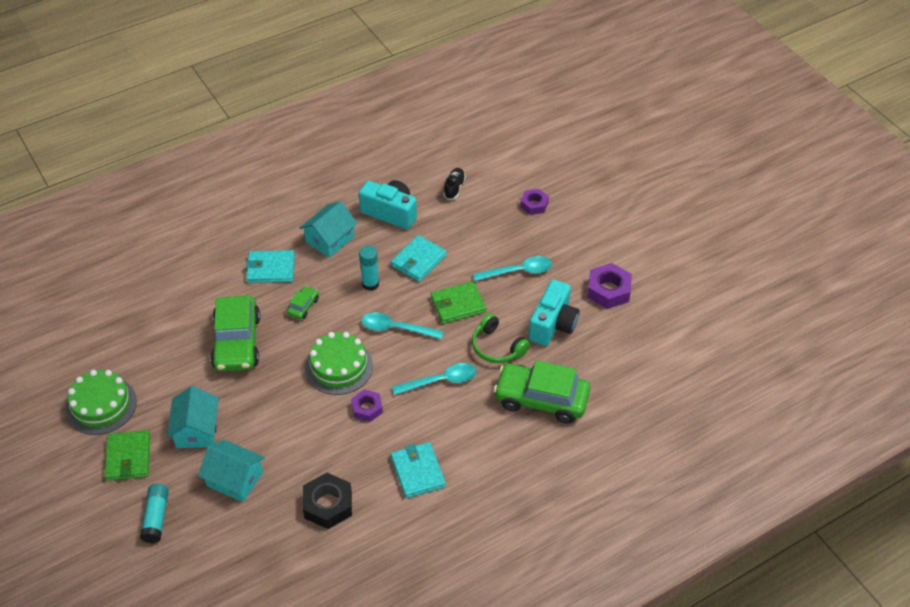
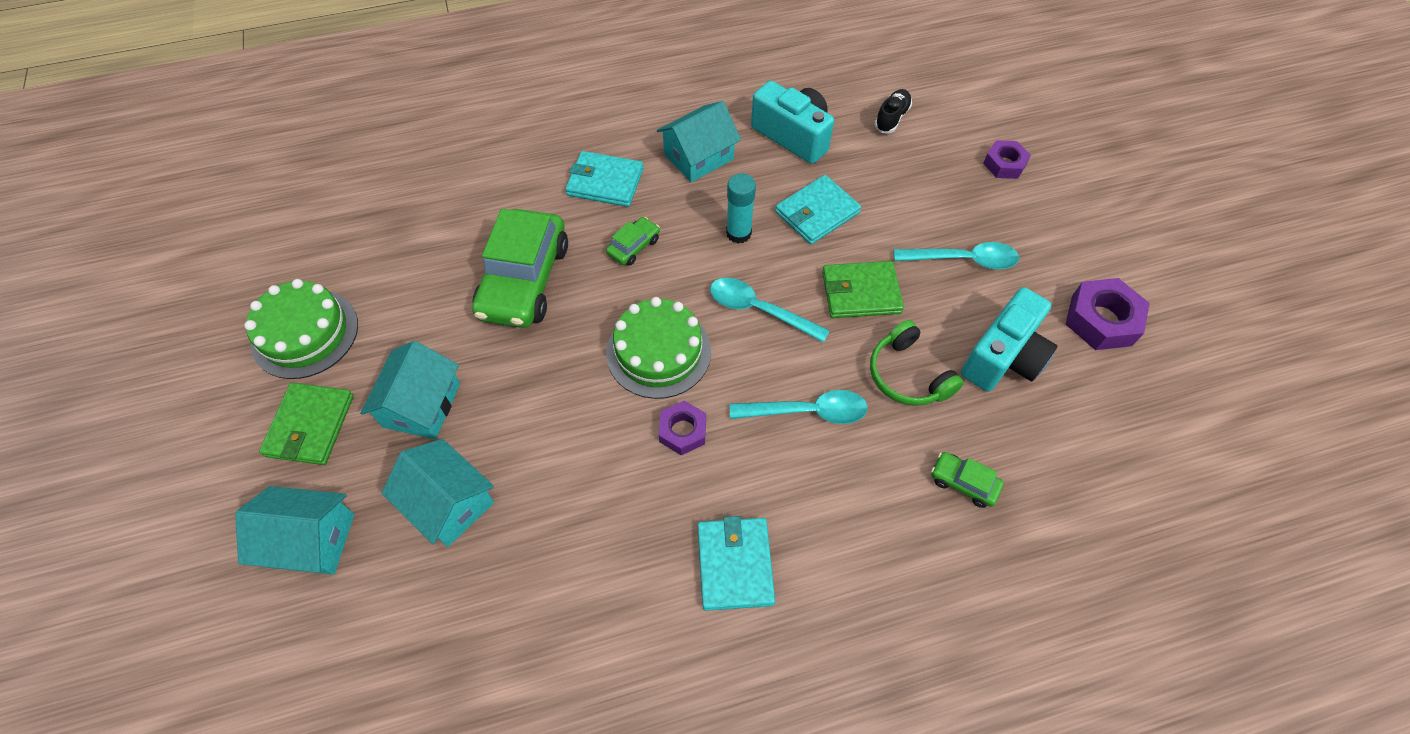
camera: 15 degrees right, 10 degrees up
turquoise glue stick [140,484,169,543] -> turquoise house [235,486,355,575]
black nut [303,473,352,529] -> none
green car [494,360,590,424] -> green car [931,452,1004,508], size x0.44

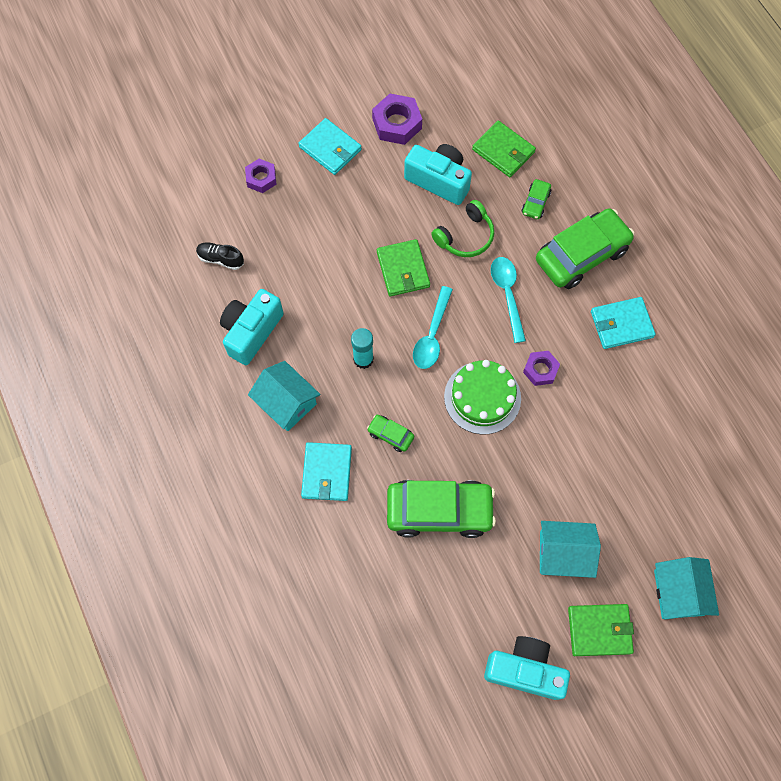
camera: 100 degrees left, 10 degrees up
green cake [244,279,358,379] -> turquoise camera [484,636,570,700]
turquoise house [381,439,494,547] -> none
turquoise wallet [775,175,861,245] -> turquoise wallet moved to [298,118,362,175]
turquoise spoon [894,242,1019,269] -> none
none -> green wallet [472,121,536,177]
none -> green car [536,208,635,289]

